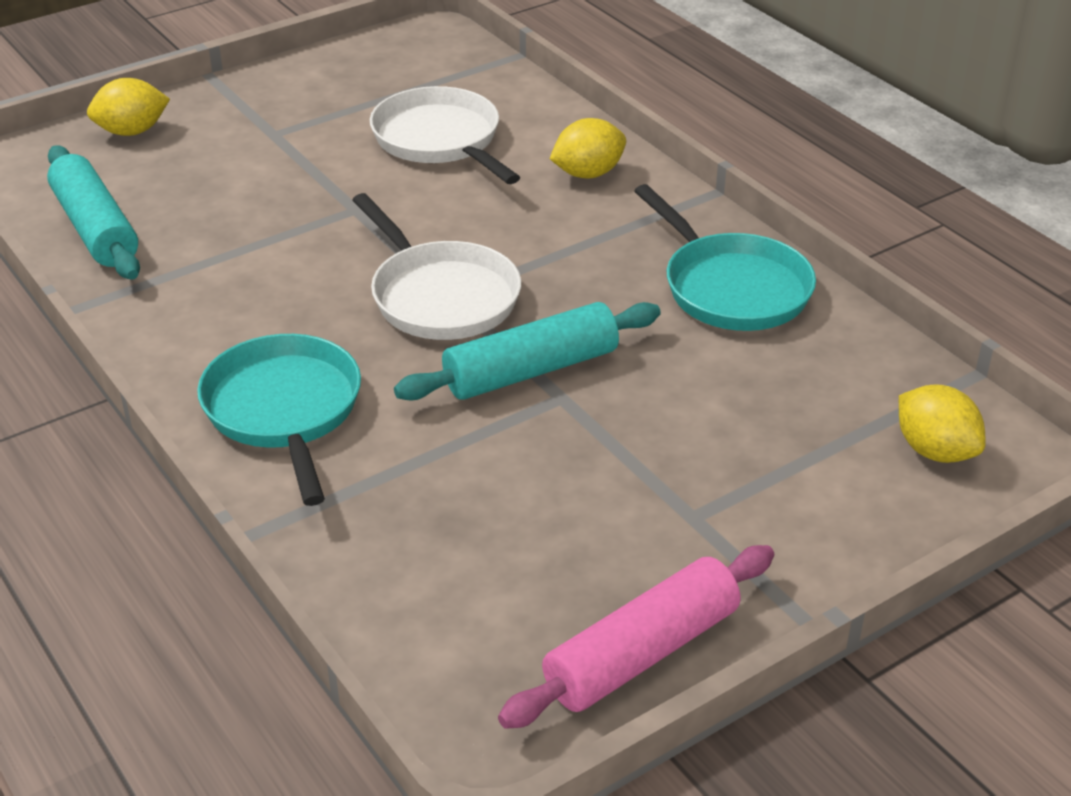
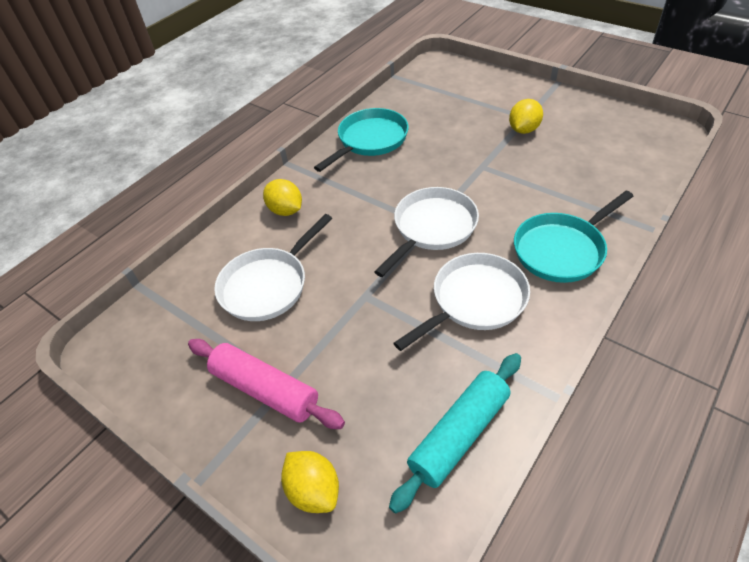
camera: 105 degrees left, 10 degrees up
turquoise rolling pin [394,302,661,401] -> none
pink rolling pin [498,545,774,729] -> pink rolling pin moved to [188,339,345,429]
yellow lemon [899,385,986,463] -> yellow lemon moved to [509,99,543,134]
none -> white pan [393,253,530,351]

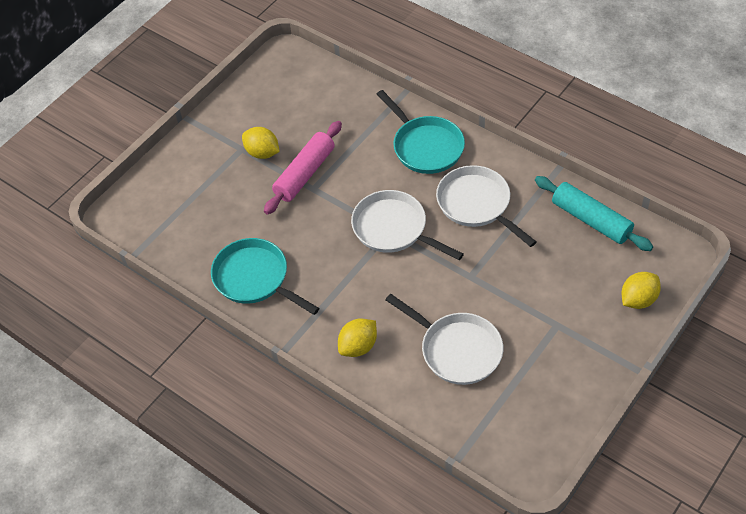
camera: 90 degrees left, 5 degrees up
pink rolling pin [188,339,345,429] -> pink rolling pin moved to [264,121,342,215]

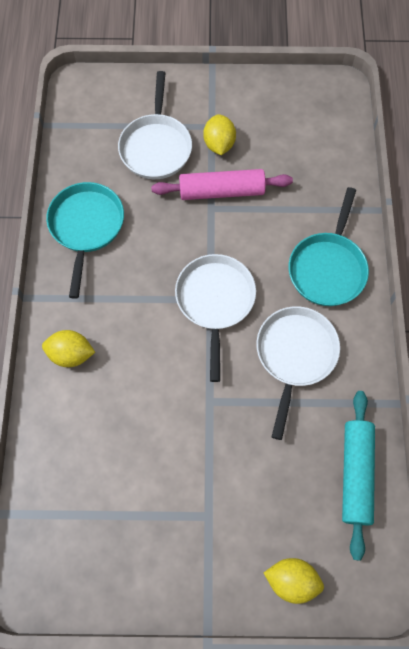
camera: 50 degrees right, 15 degrees up
white pan [385,294,503,385] -> white pan moved to [118,71,192,179]

